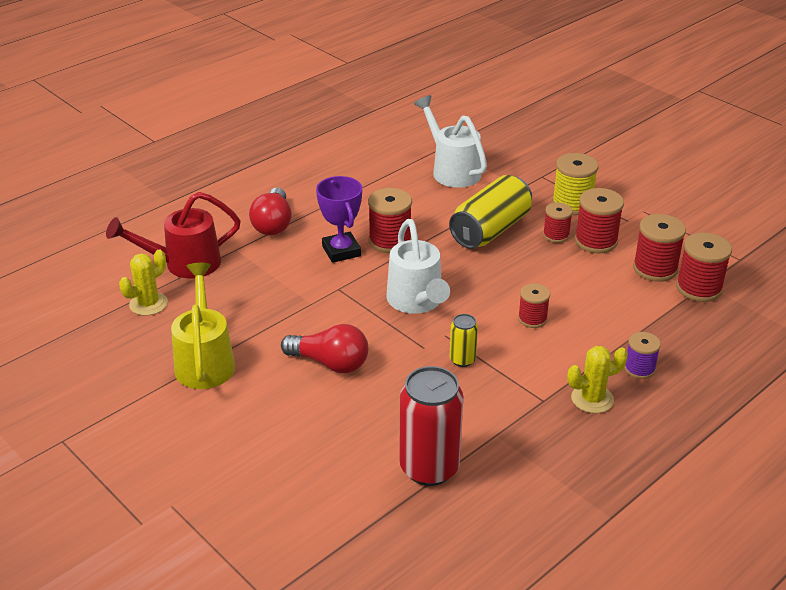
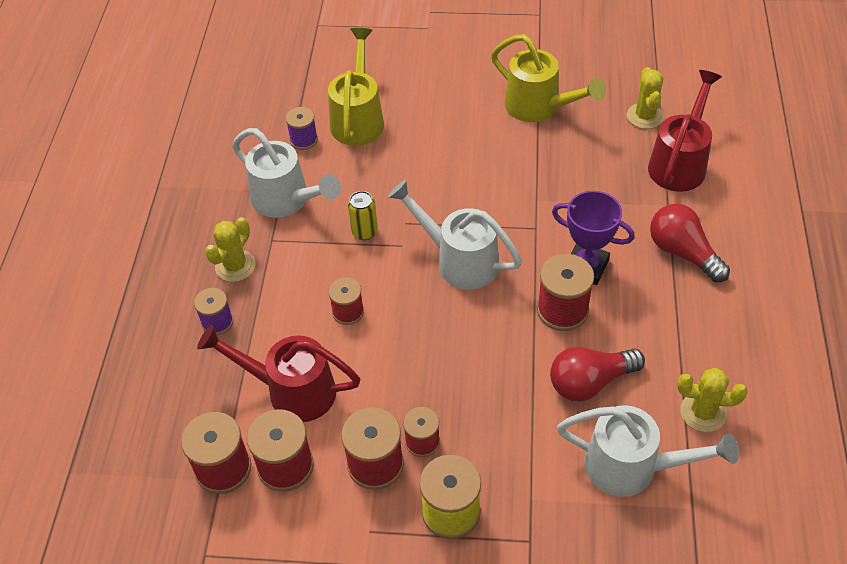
camera: 140 degrees right, 15 degrees up
red light bulb [281,324,368,373] -> red light bulb moved to [550,347,645,402]
red can [400,366,464,486] -> purple spool [286,107,318,150]
yellow can [449,175,532,249] -> none
none -> red watering can [197,325,360,422]
none -> white watering can [232,128,341,218]
none -> yellow watering can [328,28,384,146]
none -> yellow cactus [677,368,748,432]

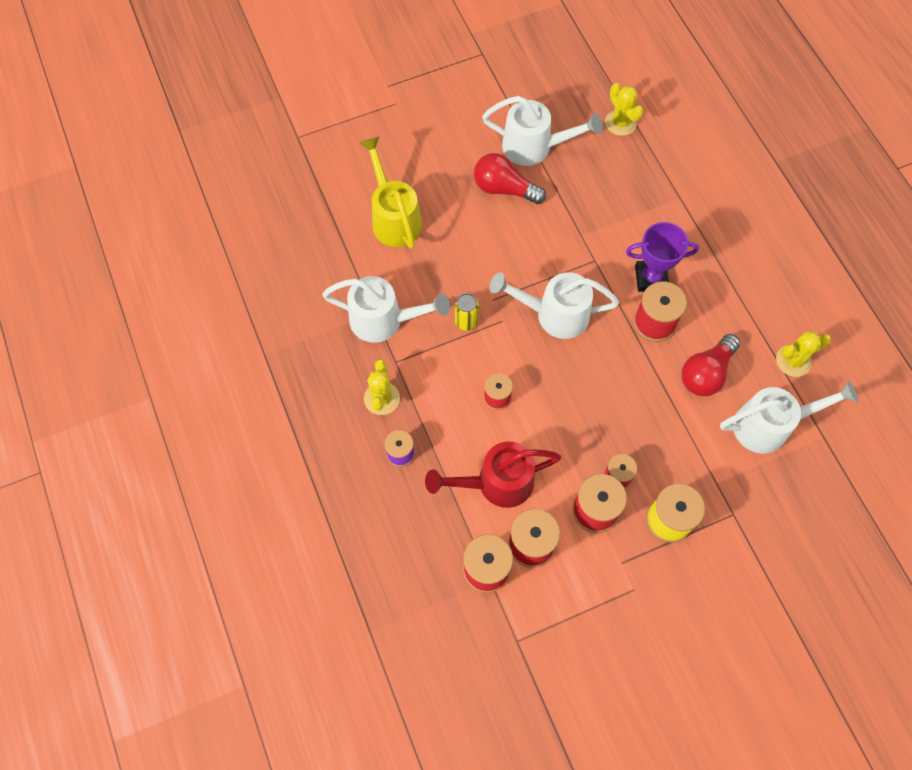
camera: 30 degrees left, 15 degrees up
purple spool [286,107,318,150] -> none
yellow watering can [491,34,606,122] -> white watering can [482,96,603,166]
red watering can [648,70,722,192] -> none
red light bulb [650,204,730,282] -> red light bulb moved to [474,153,546,204]

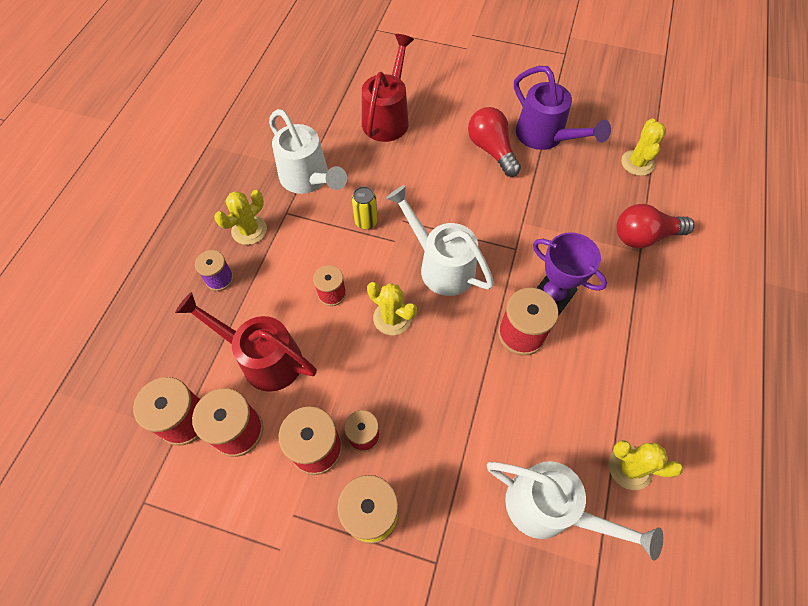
camera: 40 degrees right, 5 degrees down
yellow watering can [360,137,422,249] -> red watering can [362,34,414,142]
white watering can [482,96,603,166] -> purple watering can [514,66,611,150]
red light bulb [681,334,740,396] -> red light bulb moved to [616,204,695,248]
none -> yellow cactus [367,282,417,335]

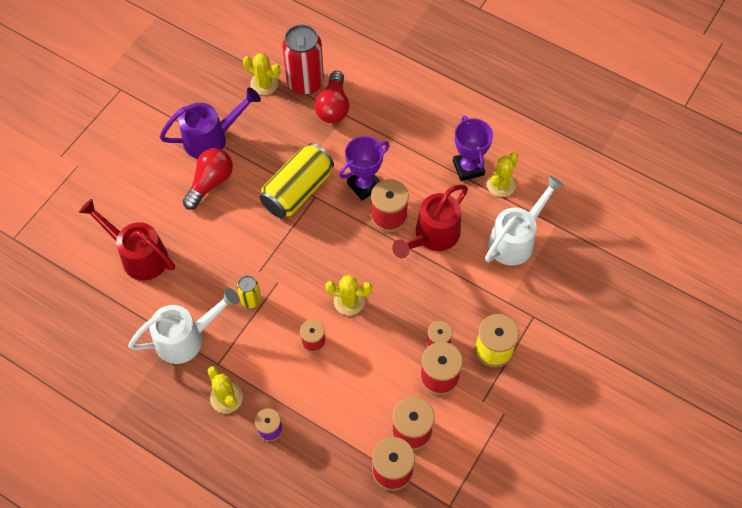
camera: 75 degrees left, 0 degrees up
red watering can [175,292,317,392] -> red watering can moved to [392,185,468,258]
yellow cactus [367,282,417,335] -> yellow cactus turned 45 degrees clockwise [325,275,372,315]
white watering can [386,185,494,296] -> none
red light bulb [468,107,521,177] -> red light bulb turned 135 degrees clockwise [183,148,233,210]
none -> yellow can [260,143,334,218]
none -> red can [282,25,324,95]
none -> purple trophy [453,116,493,181]

